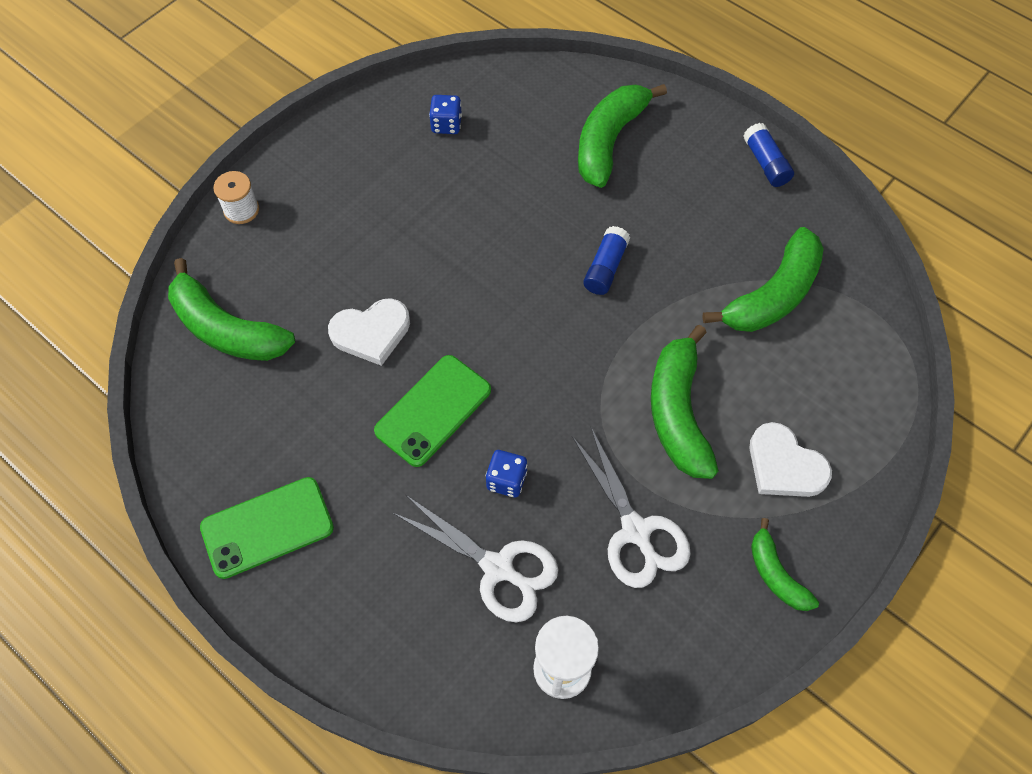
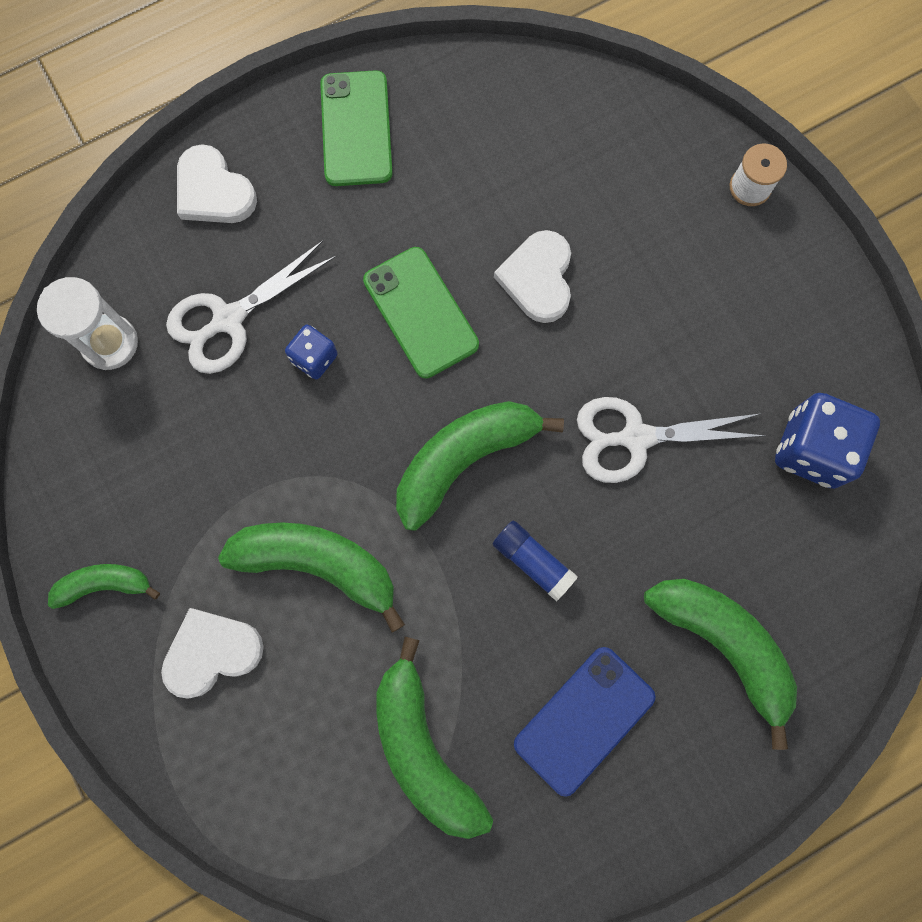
camera: 110 degrees right, 15 degrees up
green banana [168,258,295,361] -> green banana moved to [396,401,564,531]
blue dice [429,95,462,134] -> blue dice [775,393,880,489], size x1.81
white scissors [572,427,691,588] -> white scissors moved to [577,397,766,483]
blue glue stick [743,123,794,187] -> none
none -> white heart [177,144,257,223]
none -> blue phone [514,647,656,797]

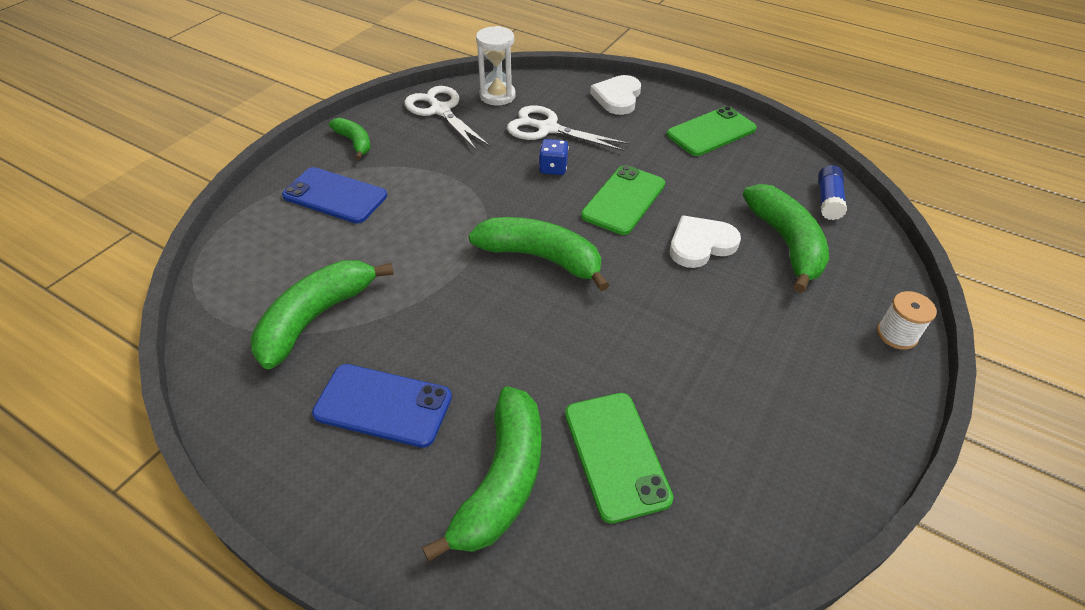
camera: 60 degrees right, 30 degrees down
white heart [161,608,264,699] -> blue phone [282,167,387,224]
green banana [218,522,405,633] -> green banana moved to [743,184,829,293]
blue glue stick [493,521,578,601] -> blue glue stick moved to [818,165,847,220]
white scissors [577,397,766,483] -> white scissors moved to [404,86,490,150]
blue dice [775,393,880,489] -> none
none -> green phone [565,393,674,524]

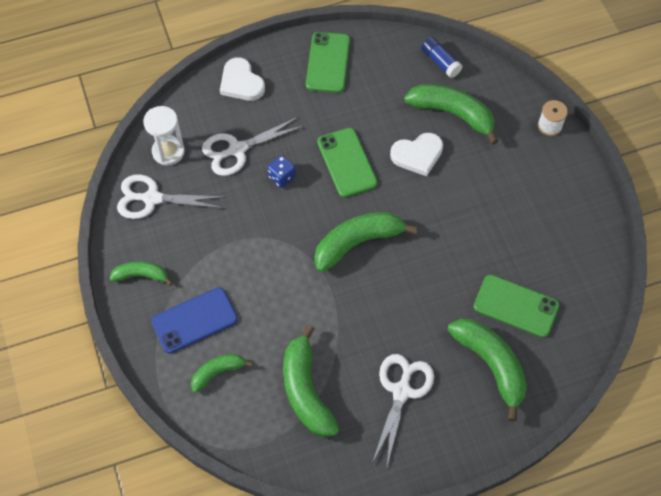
camera: 50 degrees left, 15 degrees up
blue phone [312,364,452,448] -> white scissors [372,354,434,466]
white heart [670,215,741,268] -> white heart turned 120 degrees counterclockwise [390,133,443,176]
none -> green banana [191,354,253,393]

